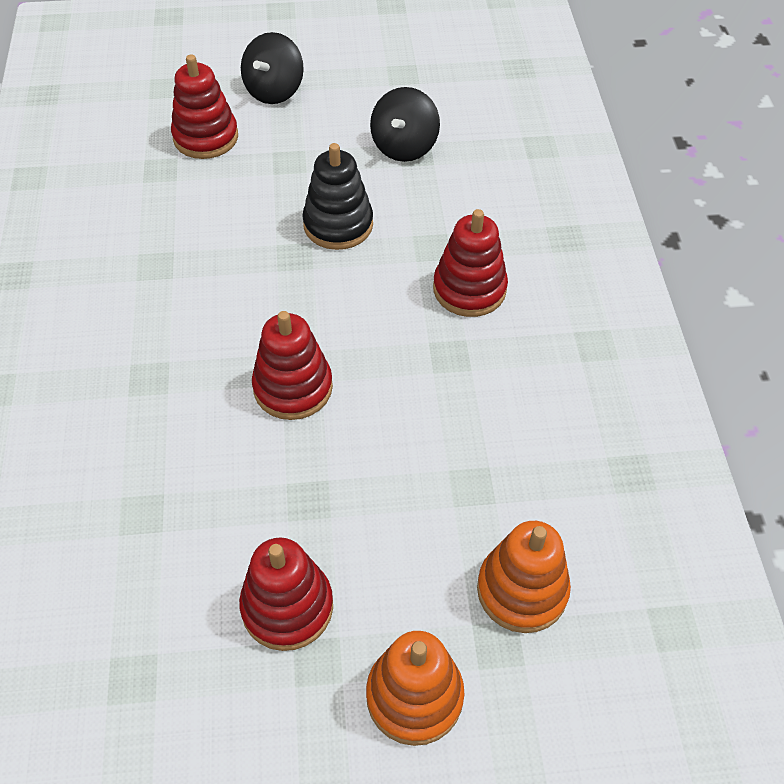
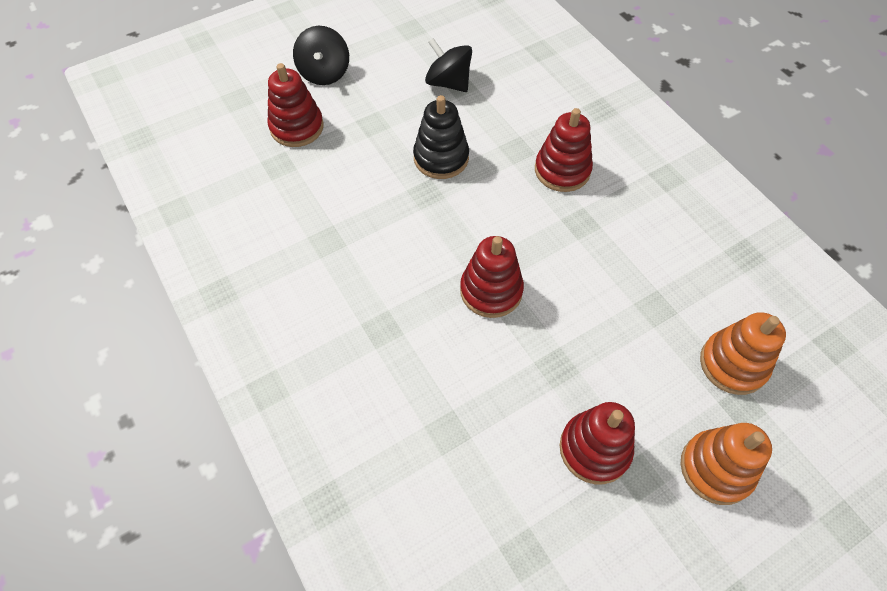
camera: 25 degrees left, 5 degrees up
black spinning top [370,87,440,162] -> black spinning top turned 135 degrees clockwise [425,38,472,92]

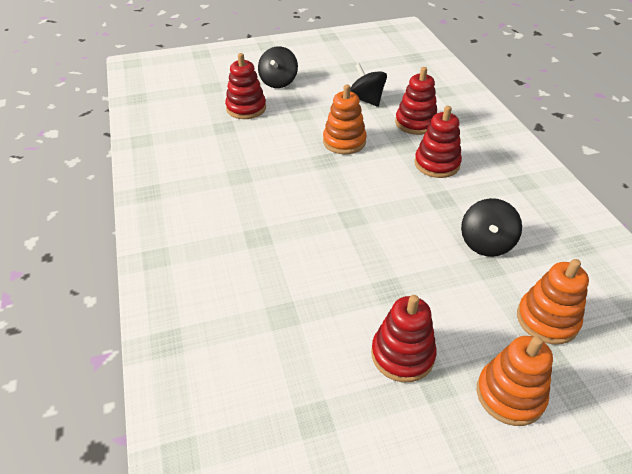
camera: 15 degrees right, 15 degrees down
black stacking toy [413,95,469,179] -> orange stacking toy [323,84,367,154]
red stacking toy [460,236,524,318] -> red stacking toy moved to [395,67,437,135]
none -> black spinning top [461,198,522,257]

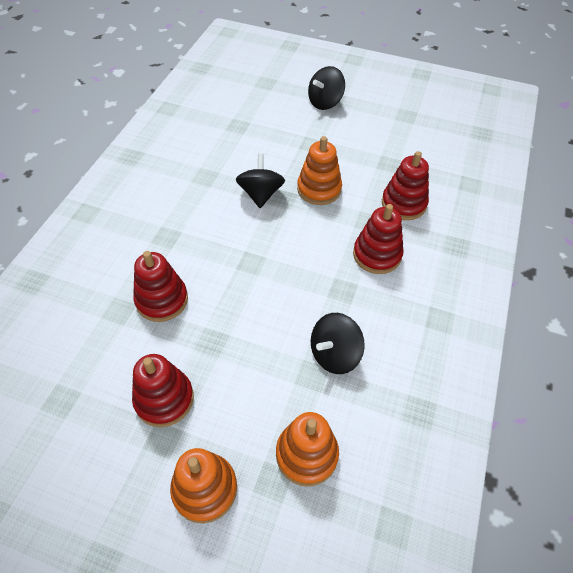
camera: 35 degrees right, 10 degrees up
red stacking toy [225,53,266,119] -> red stacking toy moved to [133,251,188,322]
black spinning top [350,63,387,107] -> black spinning top moved to [236,153,285,208]

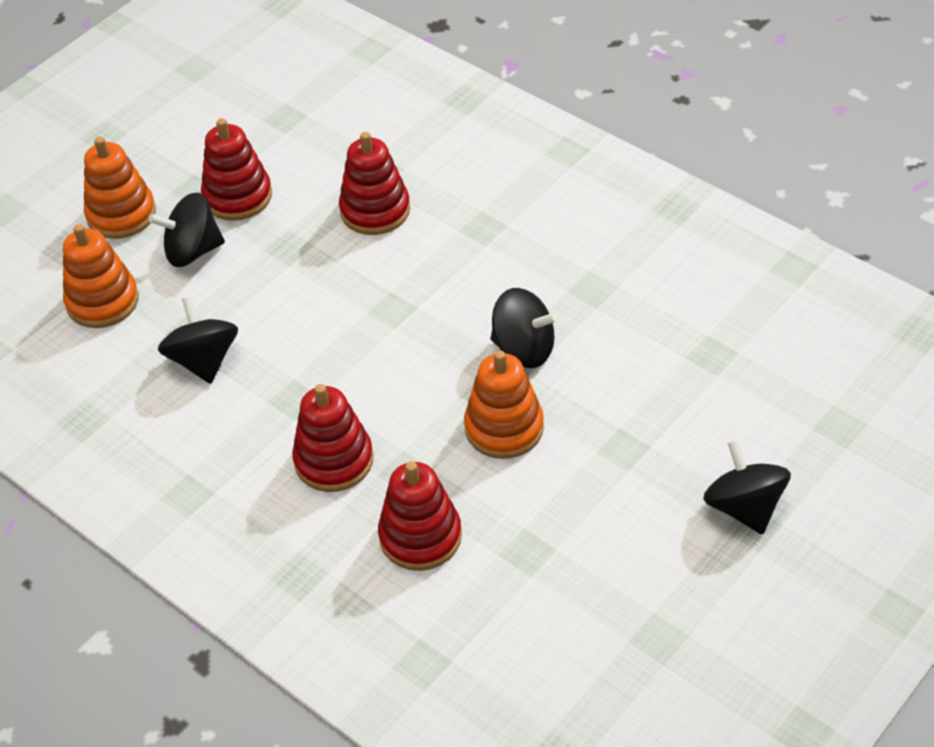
camera: 115 degrees right, 5 degrees down
none -> black spinning top [149,193,225,267]

